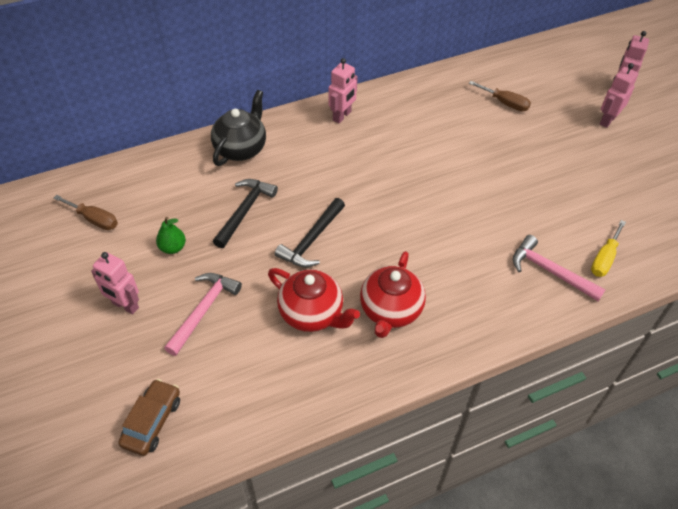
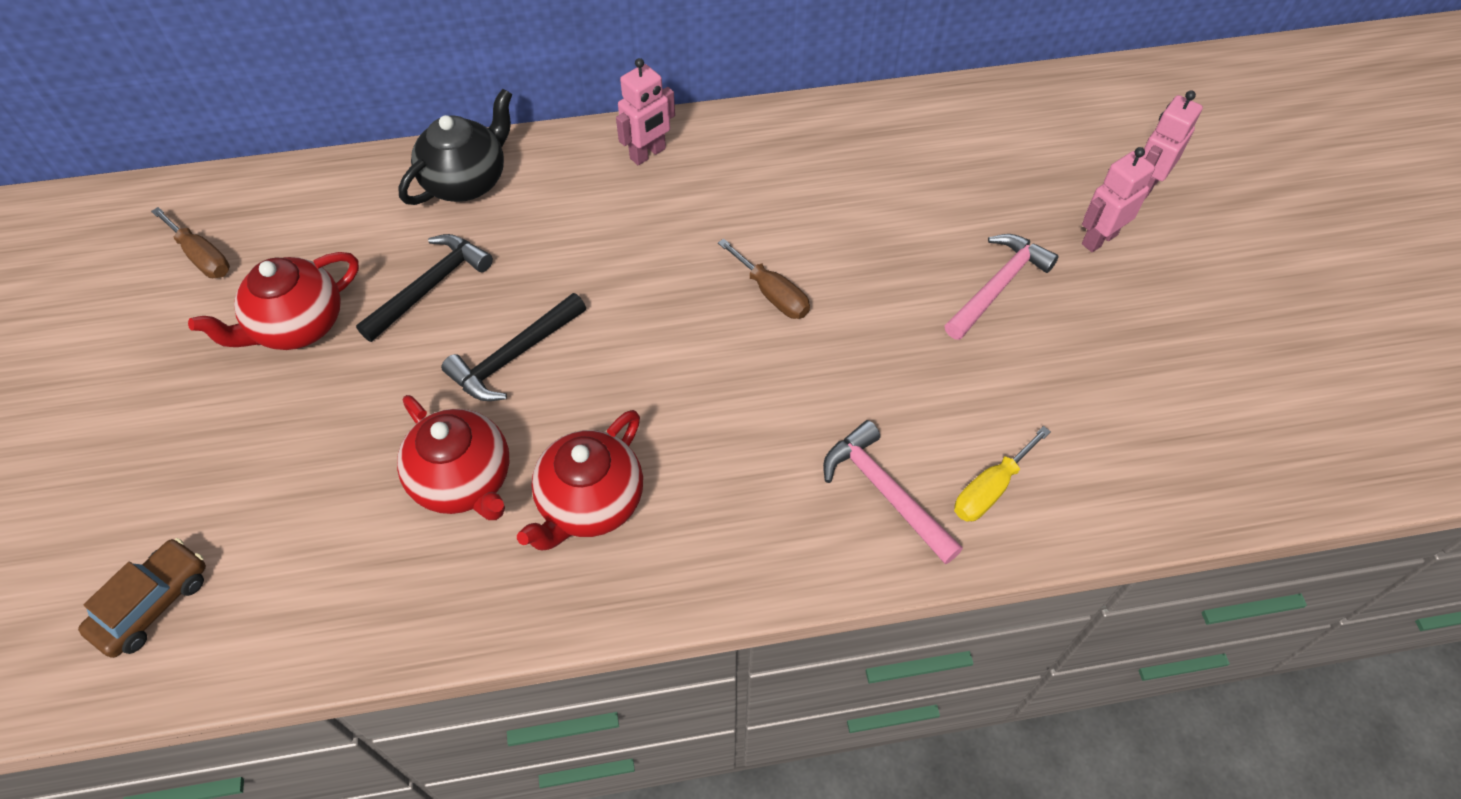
camera: 15 degrees right, 5 degrees up
pink robot [91,252,139,314] -> none
green pear [156,217,186,254] -> red teapot [188,252,359,350]
pink hammer [164,273,242,356] -> pink hammer moved to [944,234,1059,340]
brown screwdriver [469,81,531,111] -> brown screwdriver moved to [718,239,810,319]

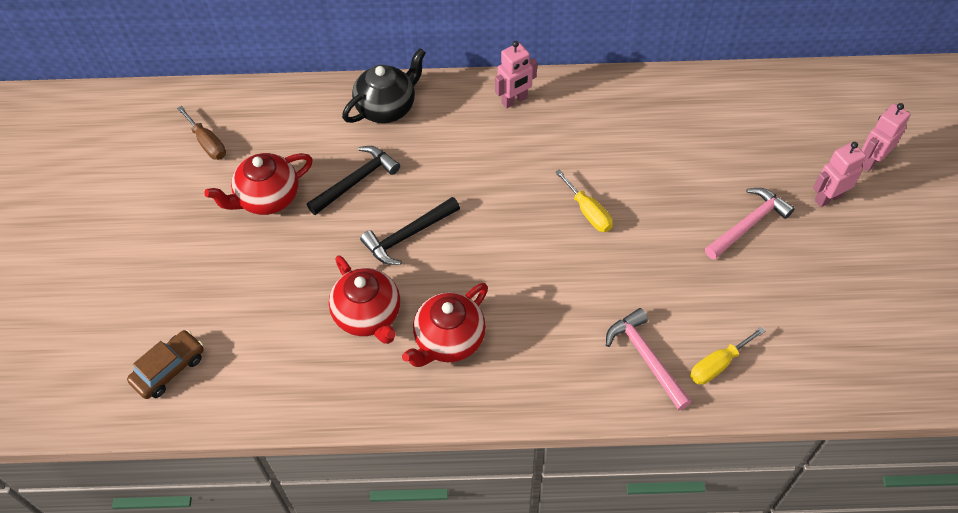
camera: 10 degrees right, 0 degrees up
brown screwdriver [718,239,810,319] -> yellow screwdriver [555,169,613,232]

